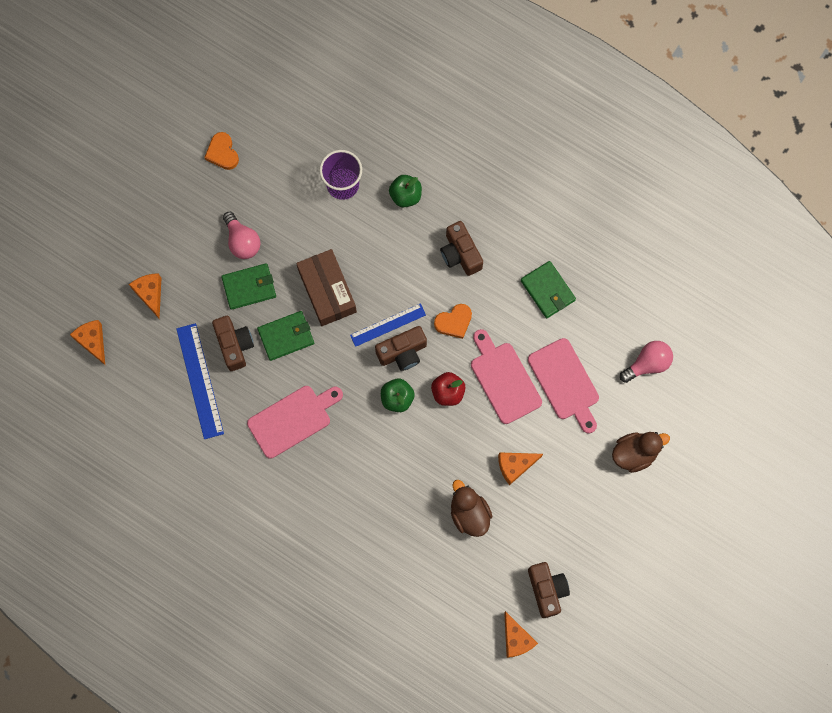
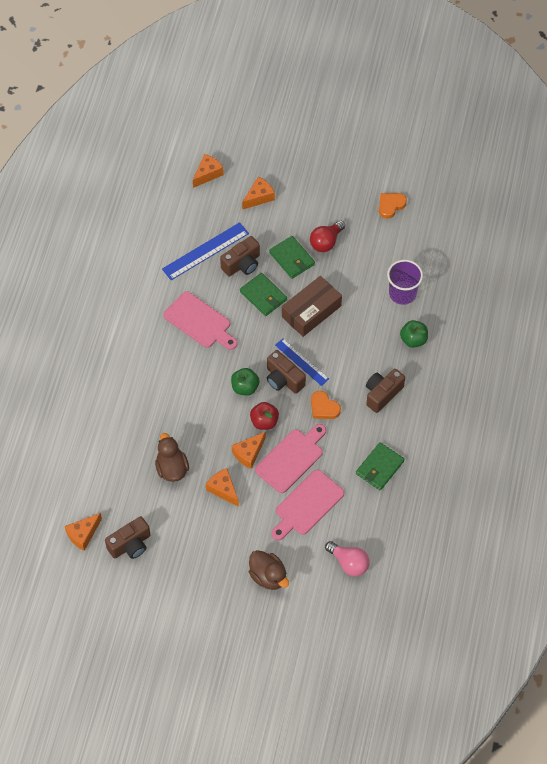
camera: 70 degrees right, 15 degrees down
pink light bulb [223,212,261,259] -> red light bulb [310,220,345,252]
brown duck [451,480,493,537] -> brown duck turned 60 degrees counterclockwise [155,433,189,482]
none -> orange cheese [232,432,266,469]

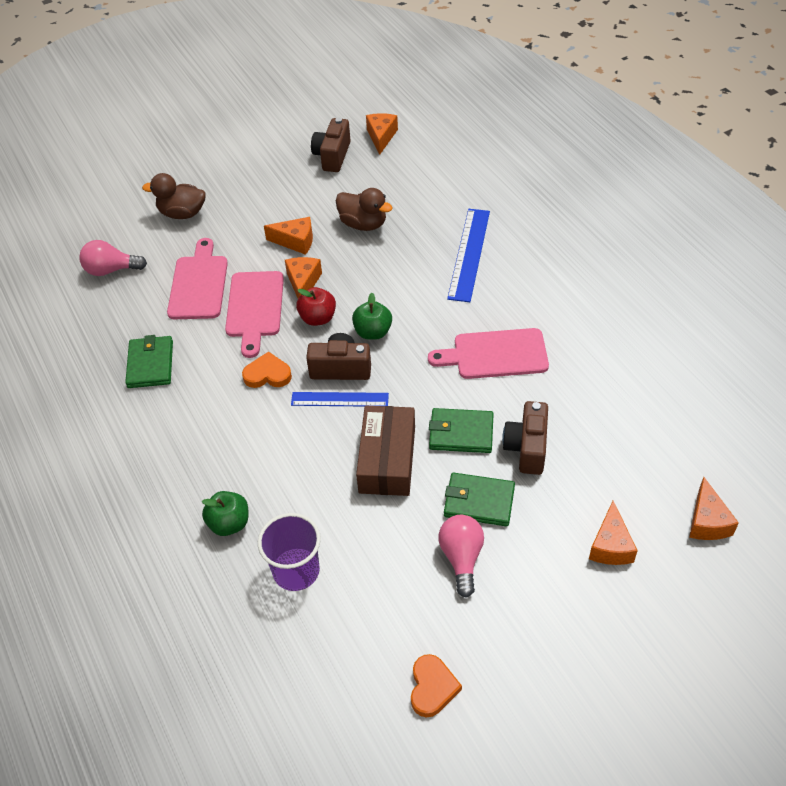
camera: 140 degrees right, 10 degrees down
blue ruler [162,222,249,280] -> blue ruler moved to [447,209,490,302]
red light bulb [310,220,345,252] -> pink light bulb [438,515,484,598]
brown camera [366,369,405,413] -> none

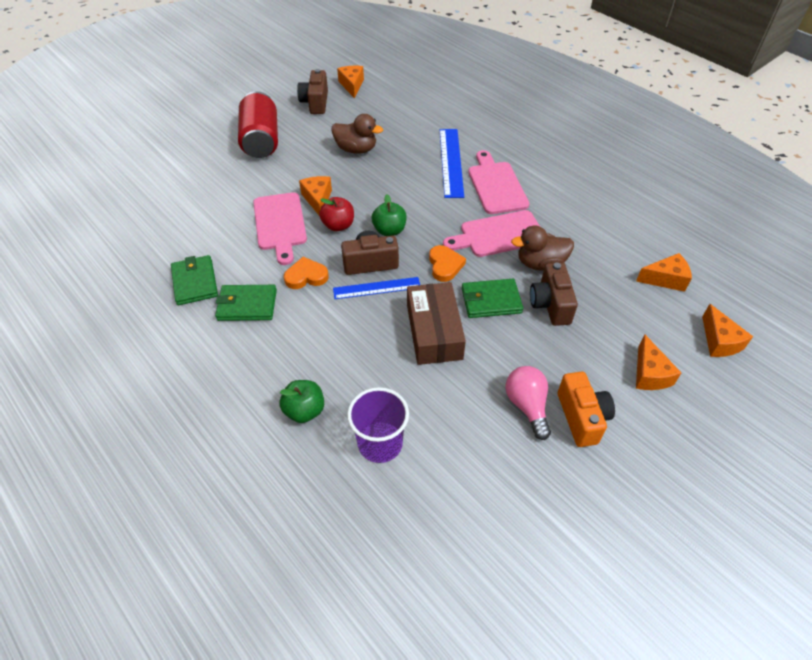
camera: 15 degrees left, 0 degrees up
pink light bulb [79,240,147,276] -> none
brown duck [142,173,206,219] -> brown duck moved to [511,225,574,271]
pink cutting board [167,238,228,319] -> pink cutting board moved to [468,150,530,214]
orange cheese [264,217,313,255] -> orange cheese moved to [636,253,692,292]
orange heart [411,654,462,717] -> orange heart moved to [429,245,466,282]
green wallet [444,473,515,527] -> green wallet moved to [215,285,277,321]
none -> red can [238,91,278,158]
none -> orange camera [558,372,615,447]

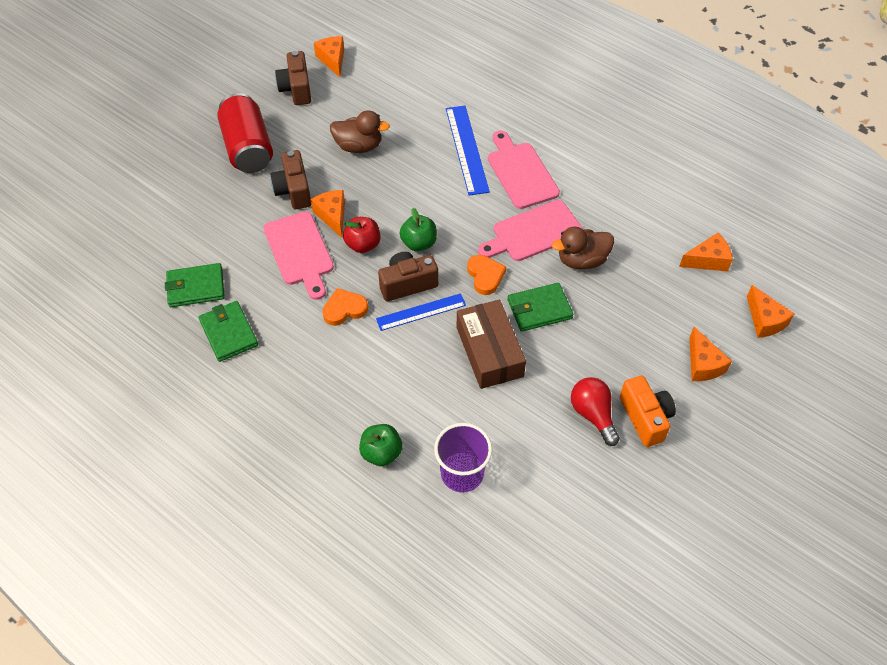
camera: 10 degrees left, 5 degrees up
green wallet [215,285,277,321] -> green wallet moved to [165,263,225,307]
pink light bulb [506,366,551,440] -> red light bulb [571,377,620,446]
brown camera [530,262,578,326] -> brown camera moved to [270,150,311,209]

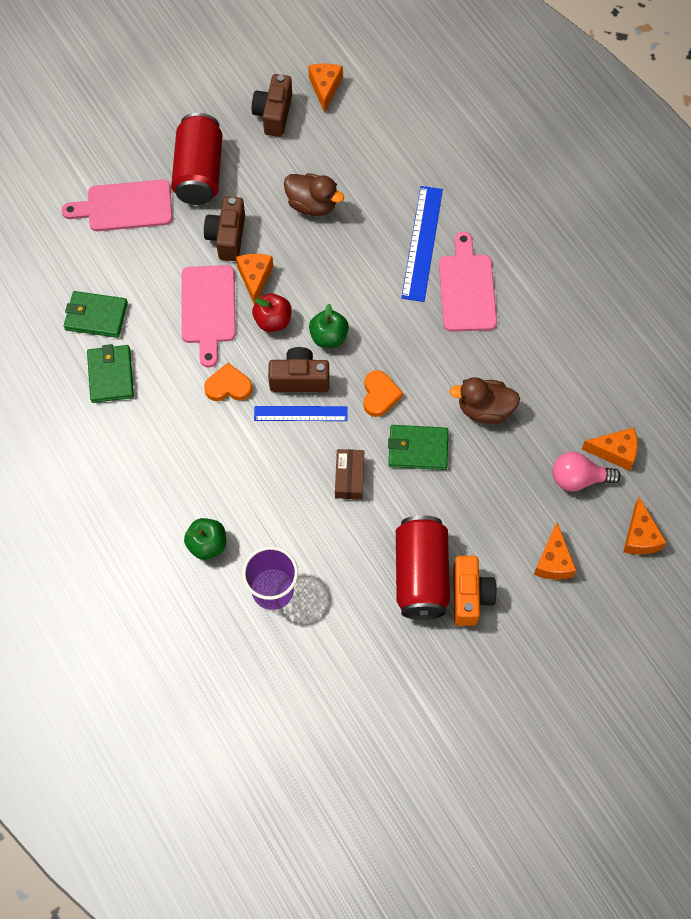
camera: 20 degrees right, 10 degrees up
brown box [457,300,526,389] -> brown box [335,449,364,499], size x0.59
pink cutting board [478,200,583,261] -> pink cutting board moved to [61,180,173,231]
red light bulb [571,377,620,446] -> red can [396,515,450,620]
none -> pink light bulb [552,452,621,491]

